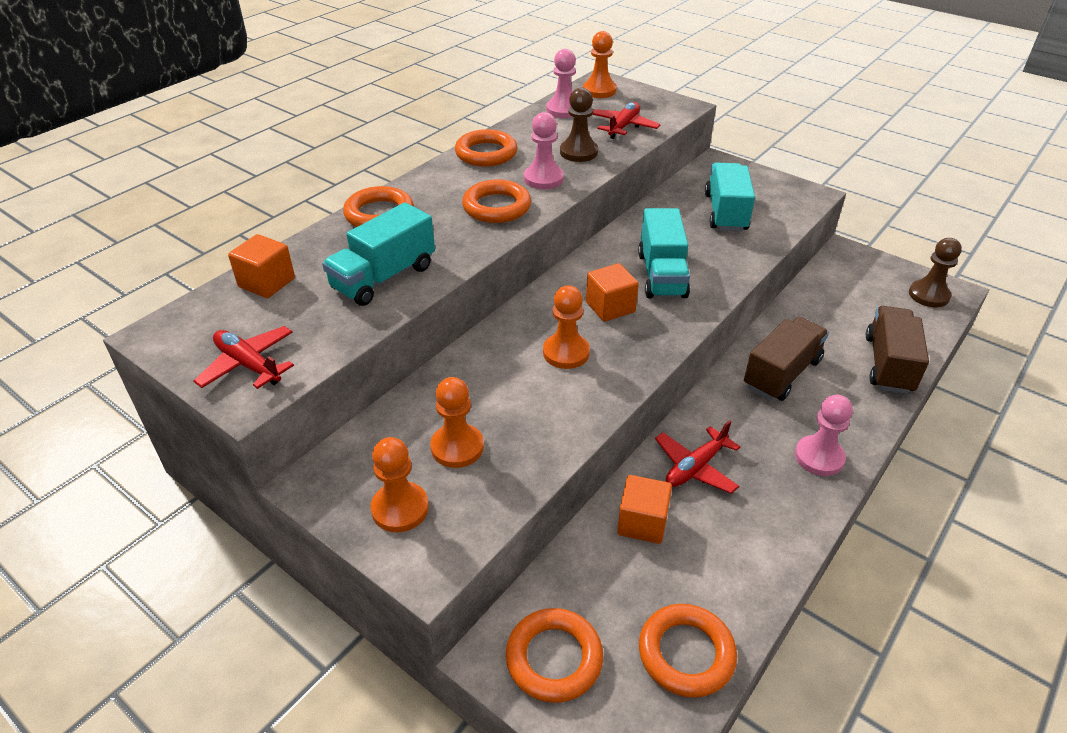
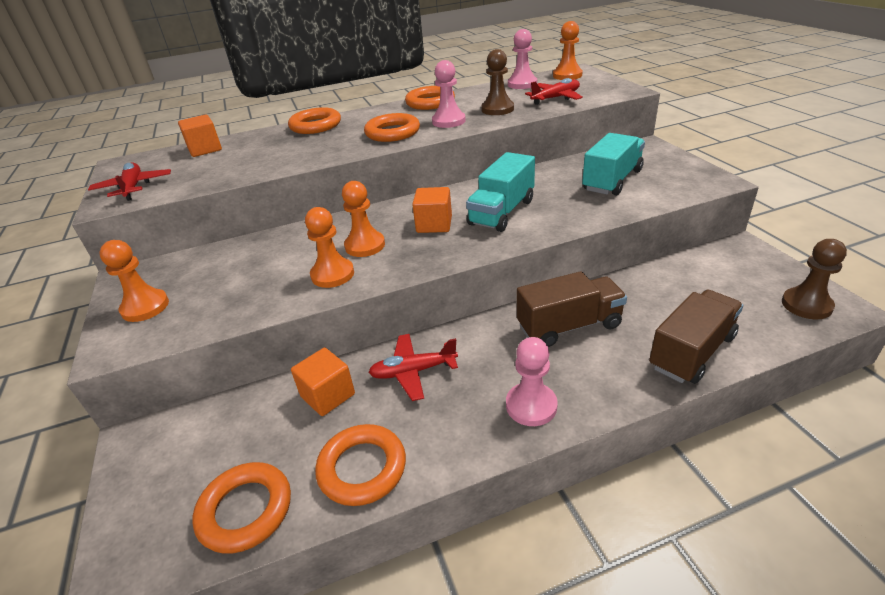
camera: 35 degrees right, 5 degrees down
turquoise truck [322,203,435,306] -> none
orange pawn [430,377,484,468] -> orange pawn moved to [305,207,354,288]
orange ring [506,608,604,703] -> orange ring moved to [315,424,406,506]

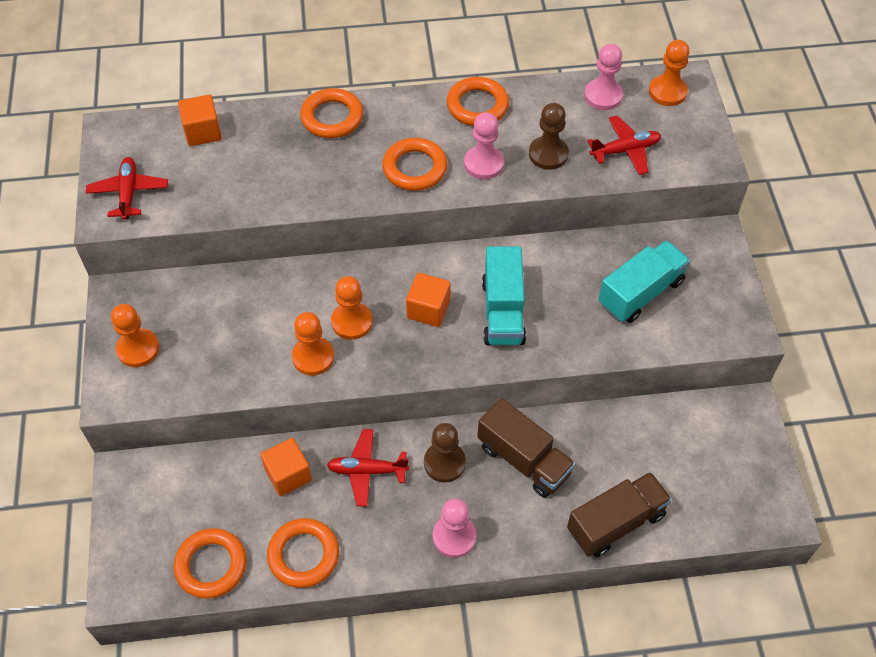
camera: 10 degrees right, 20 degrees up
turquoise truck [466,152,535,232] -> turquoise truck turned 45 degrees counterclockwise [482,246,526,345]
brown truck [517,271,627,347] -> brown truck turned 45 degrees clockwise [478,398,575,498]
brown pawn [782,239,847,319] -> brown pawn moved to [424,423,466,483]

